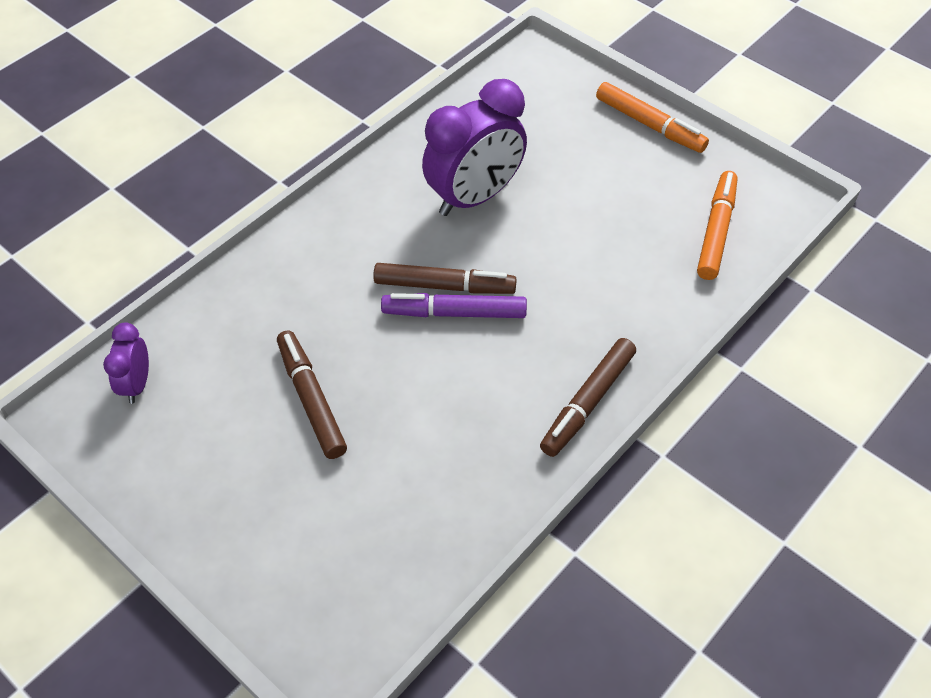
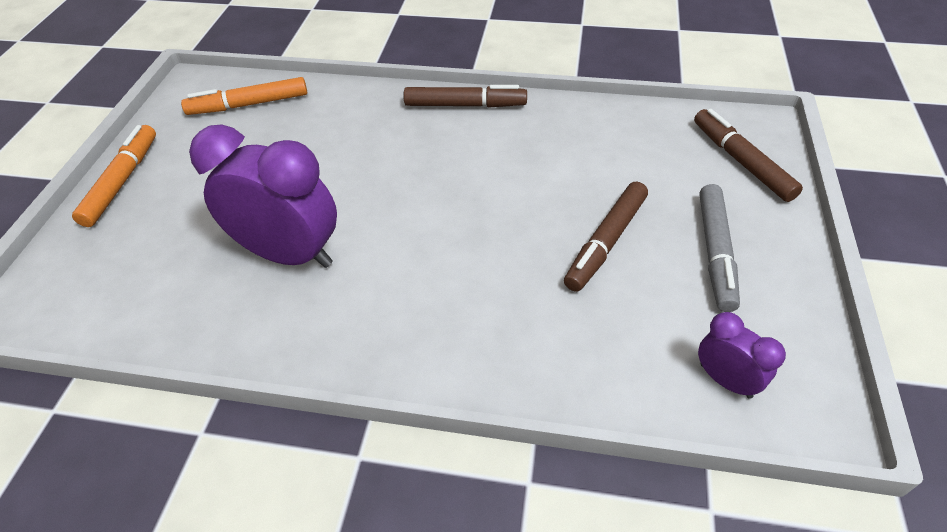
camera: 120 degrees left, 5 degrees down
purple clock [103,322,149,404] -> purple clock turned 105 degrees counterclockwise [698,312,786,399]
brown marker [373,263,517,294] -> brown marker moved to [694,109,803,202]
purple marker [381,293,527,318] -> none
none -> grey marker [700,184,740,312]

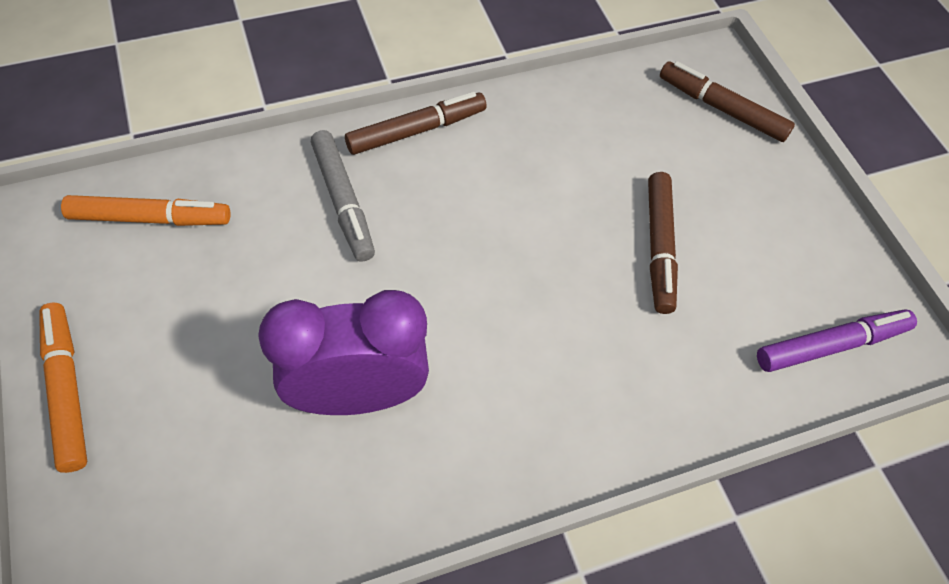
camera: 35 degrees left, 10 degrees up
orange marker [181,77,307,115] -> orange marker turned 135 degrees counterclockwise [61,195,231,226]
purple clock [698,312,786,399] -> purple marker [757,309,917,372]
grey marker [700,184,740,312] -> grey marker moved to [311,130,375,262]

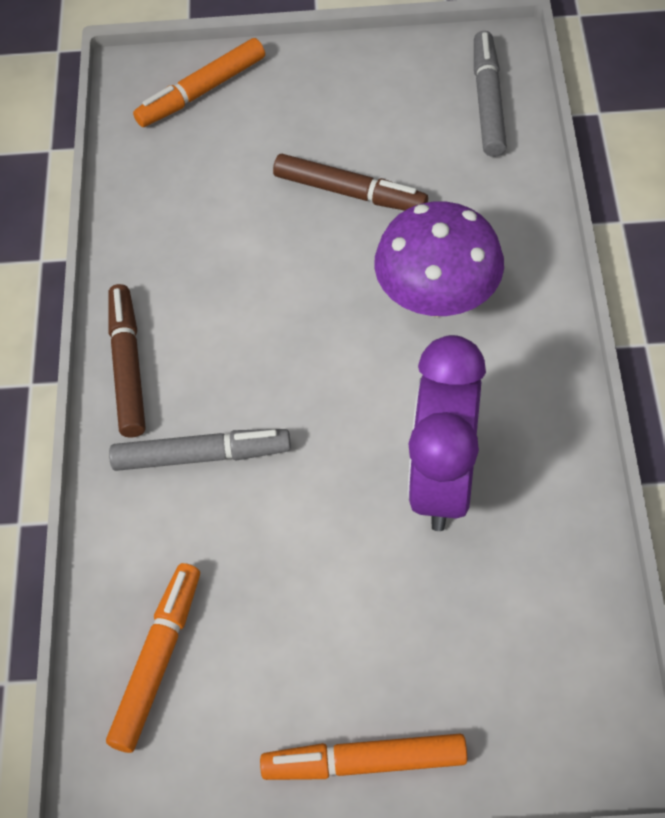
camera: 65 degrees left, 0 degrees up
brown marker [660,61,795,142] -> orange marker [133,38,265,127]
purple marker [757,309,917,372] -> grey marker [474,31,507,157]
none -> purple mushroom [374,201,504,317]

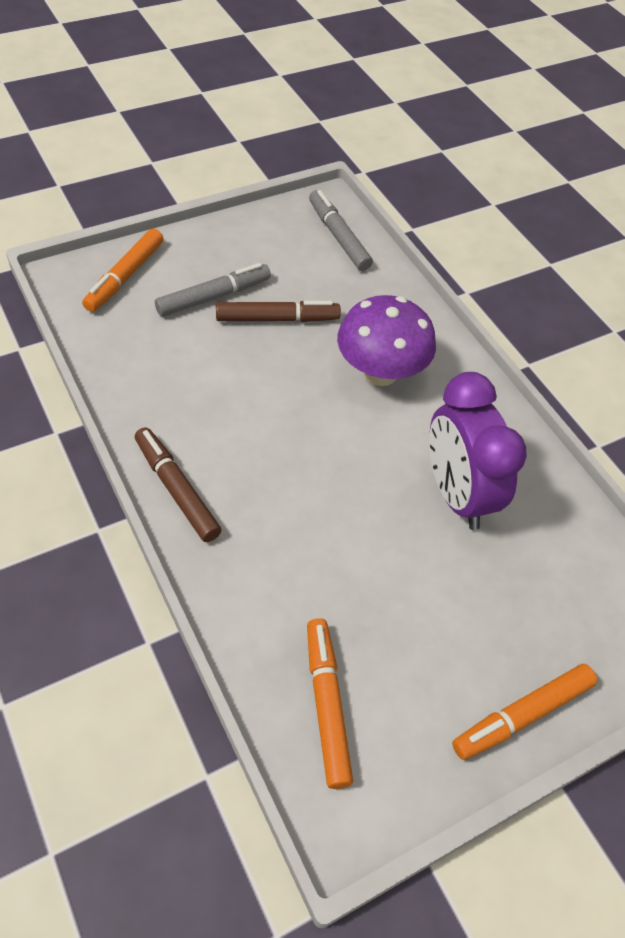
camera: 35 degrees left, 5 degrees down
grey marker [109,429,291,471] -> grey marker moved to [155,263,271,317]

